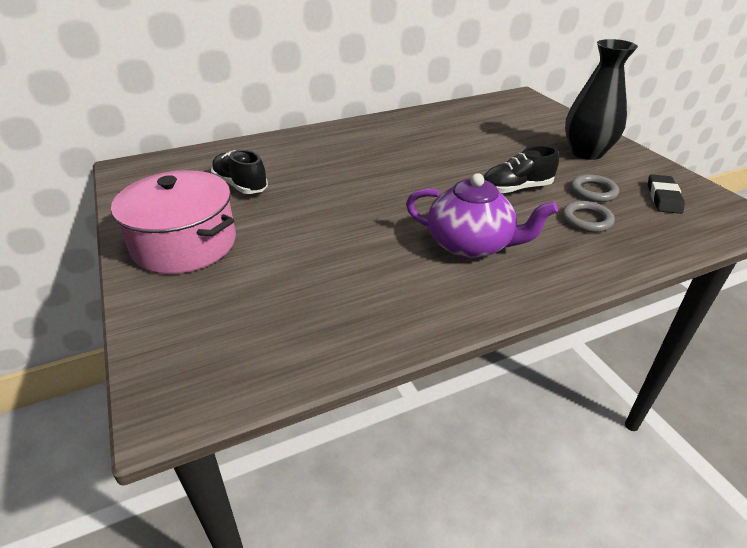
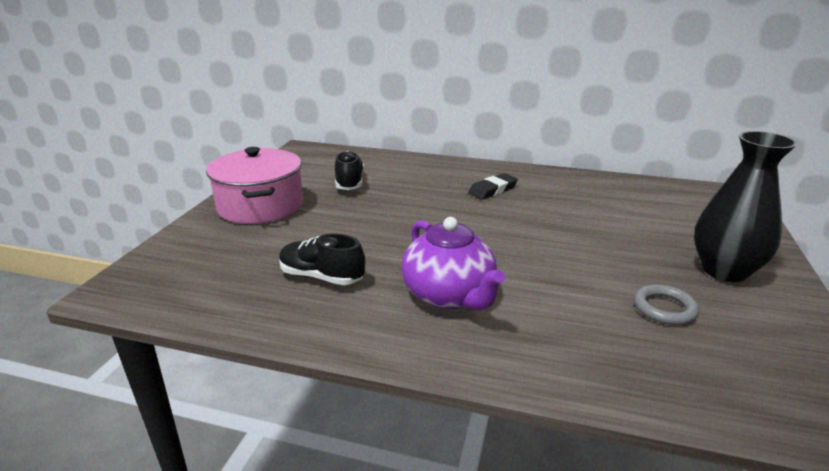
camera: 40 degrees right, 10 degrees down
black shoe [484,146,559,193] -> black shoe moved to [279,233,365,285]
grey ring [562,201,615,232] -> none
black eraser [648,174,685,214] -> black eraser moved to [468,173,518,200]

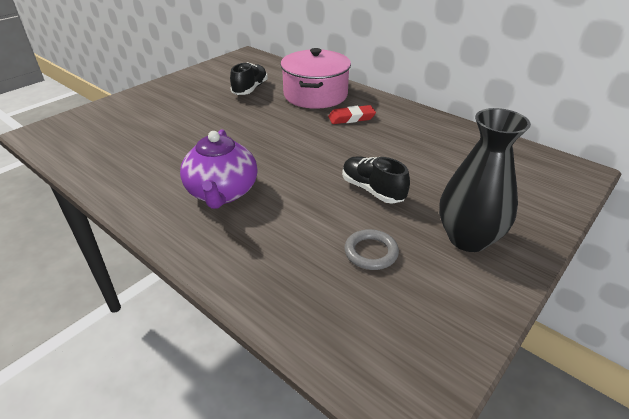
camera: 25 degrees right, 10 degrees up
pink pot [206,147,303,224] -> pink pot moved to [280,48,351,109]
black shoe [279,233,365,285] -> black shoe moved to [342,156,410,204]
black eraser [468,173,518,200] -> red eraser [328,105,376,124]

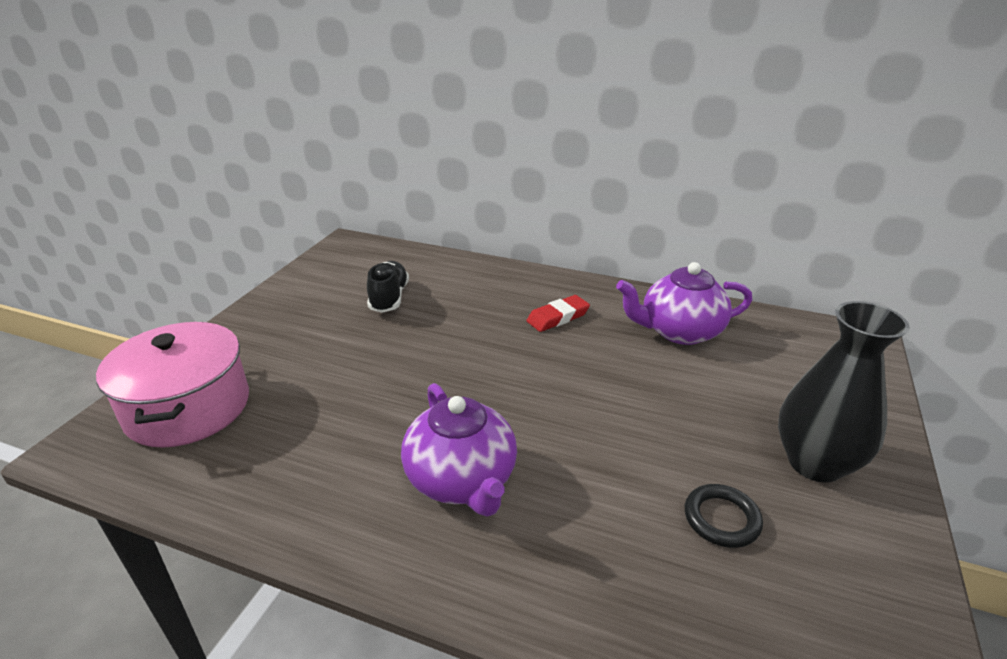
camera: 20 degrees left, 5 degrees down
pink pot [280,48,351,109] -> pink pot moved to [96,322,249,448]
black shoe [342,156,410,204] -> none
grey ring [344,229,399,270] -> black ring [685,484,763,548]
none -> purple teapot [616,262,752,345]

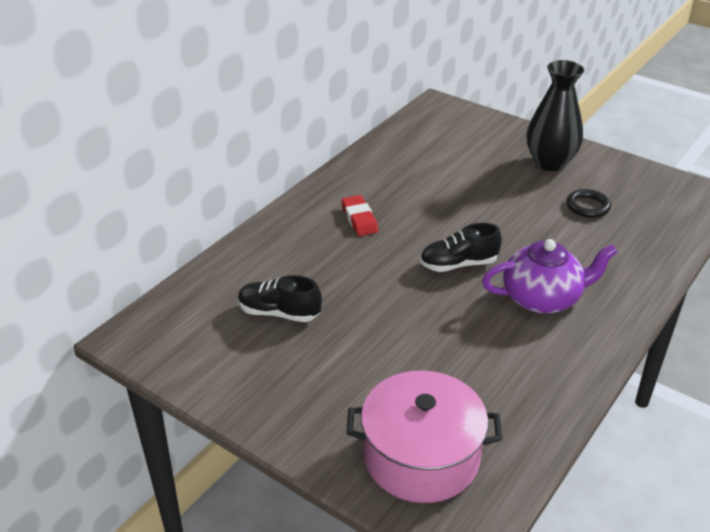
camera: 75 degrees left, 5 degrees up
purple teapot [616,262,752,345] -> none
none -> black shoe [420,223,502,272]

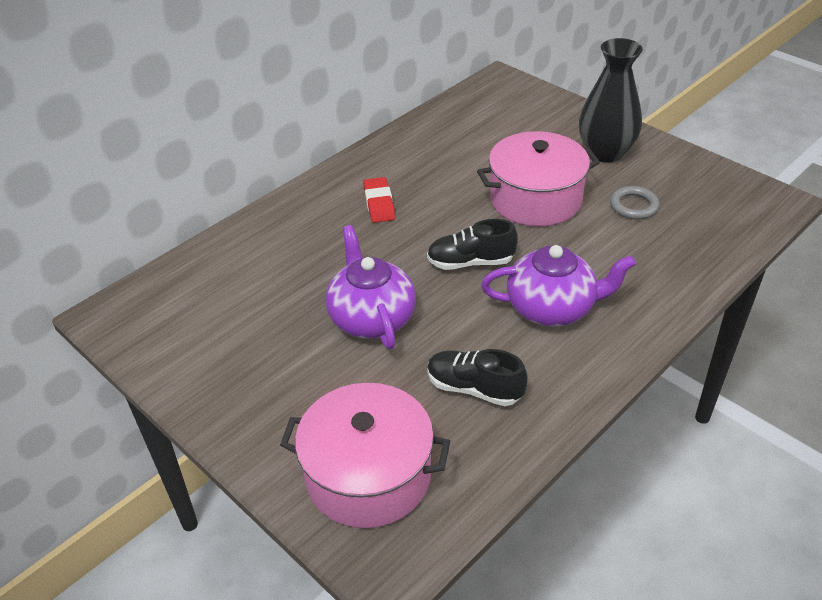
camera: 10 degrees right, 5 degrees up
black shoe [238,275,322,322] -> black shoe moved to [427,349,528,406]
black ring [567,189,611,218] -> grey ring [610,186,660,219]
none -> purple teapot [326,225,416,349]
none -> pink pot [477,131,600,227]

